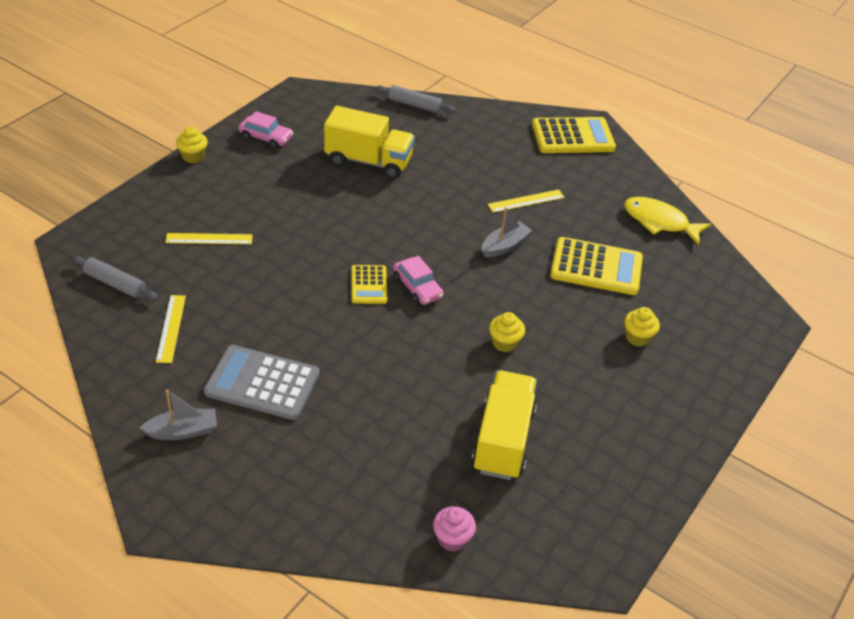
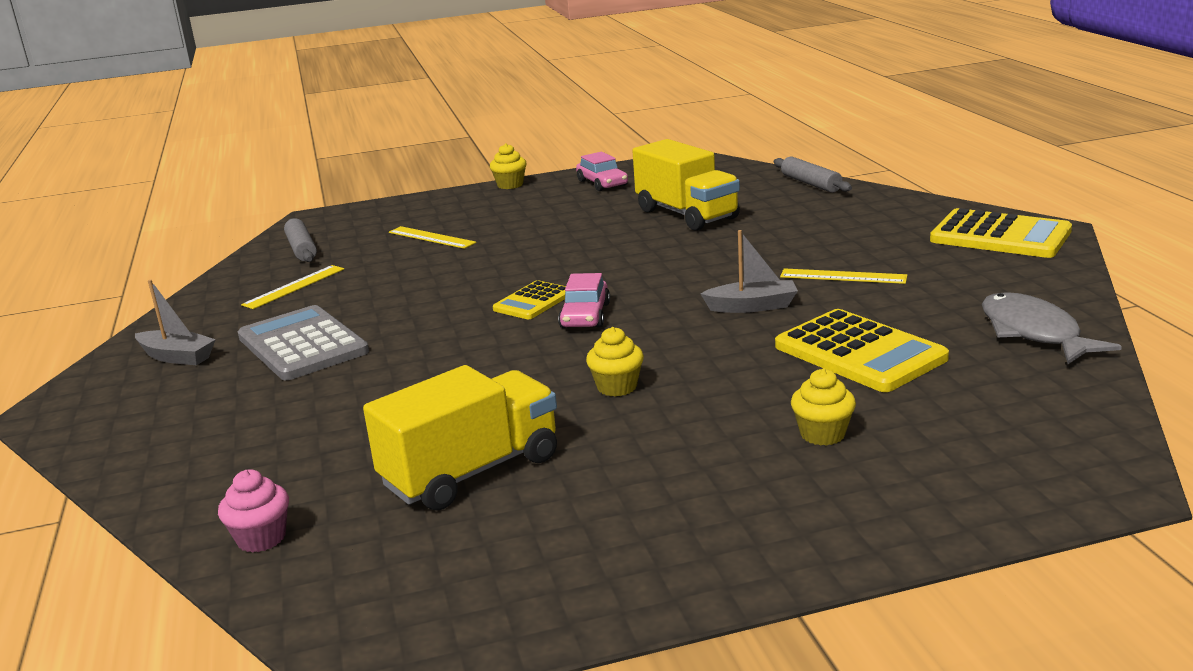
camera: 45 degrees right, 20 degrees down
yellow fish [624,197,711,245] -> grey fish [982,292,1122,364]

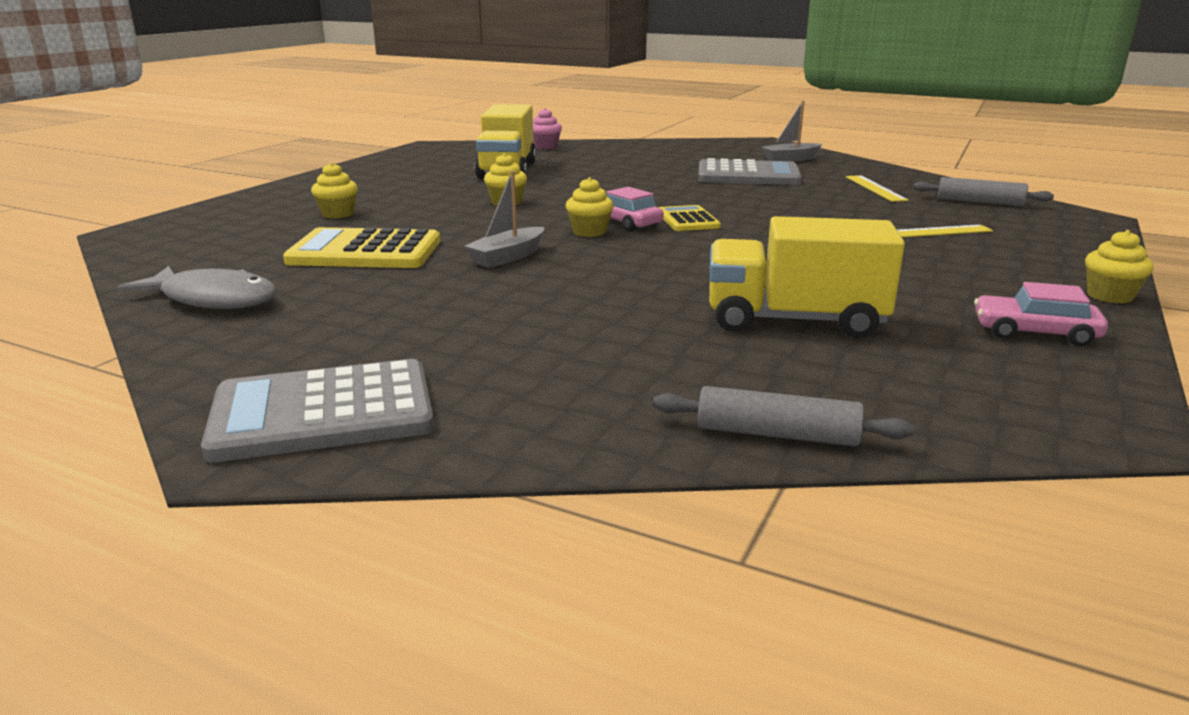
camera: 130 degrees right, 0 degrees up
yellow ruler [780,268,907,284] -> none
yellow calculator [930,208,1072,258] -> grey calculator [201,359,434,462]
none -> yellow cupcake [566,177,614,237]

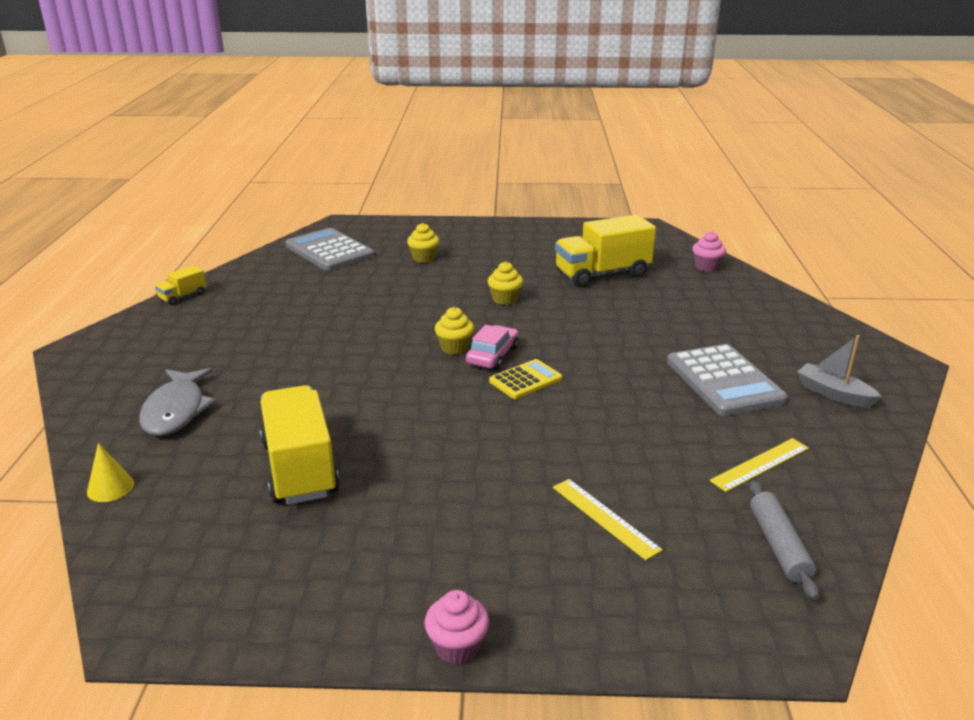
camera: 65 degrees right, 5 degrees up
grey fish [117,266,277,309] -> grey fish moved to [139,368,216,436]
grey calculator [201,359,434,462] -> grey calculator moved to [286,228,374,271]
yellow calculator [283,227,440,268] -> none
grey boat [464,171,544,268] -> none
grey rolling pin [653,386,914,446] -> yellow cone [87,443,134,502]
pink car [974,282,1108,346] -> none
yellow cupcake [1085,230,1154,304] -> pink cupcake [424,590,489,665]
none -> yellow truck [155,265,206,305]

